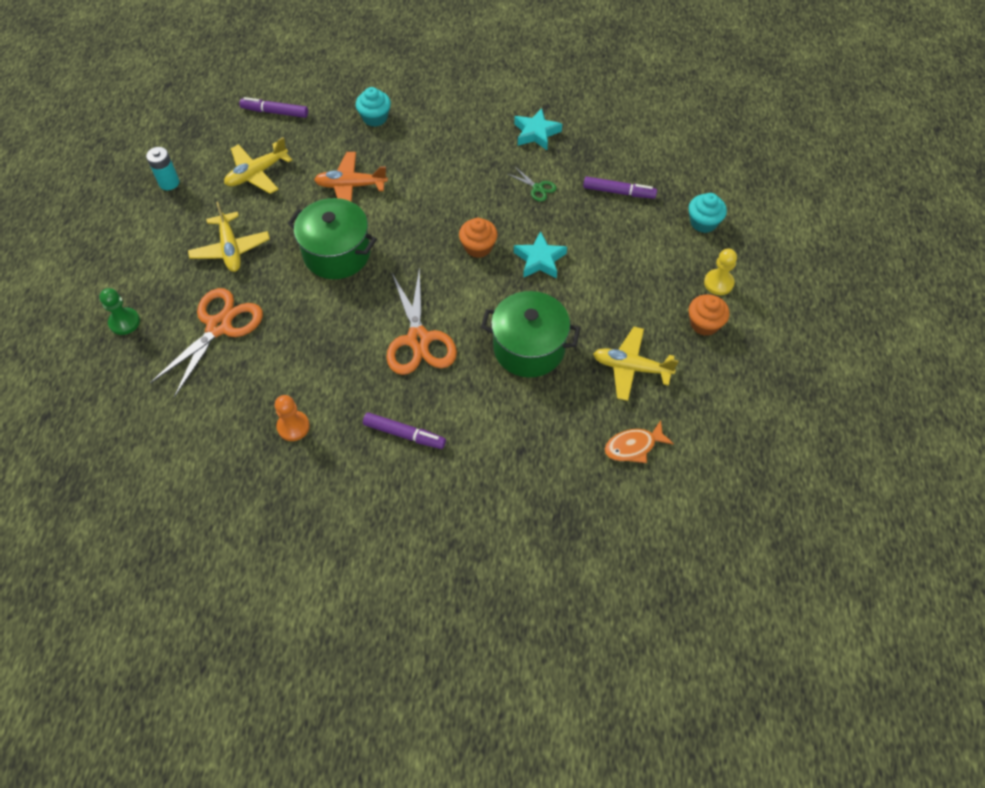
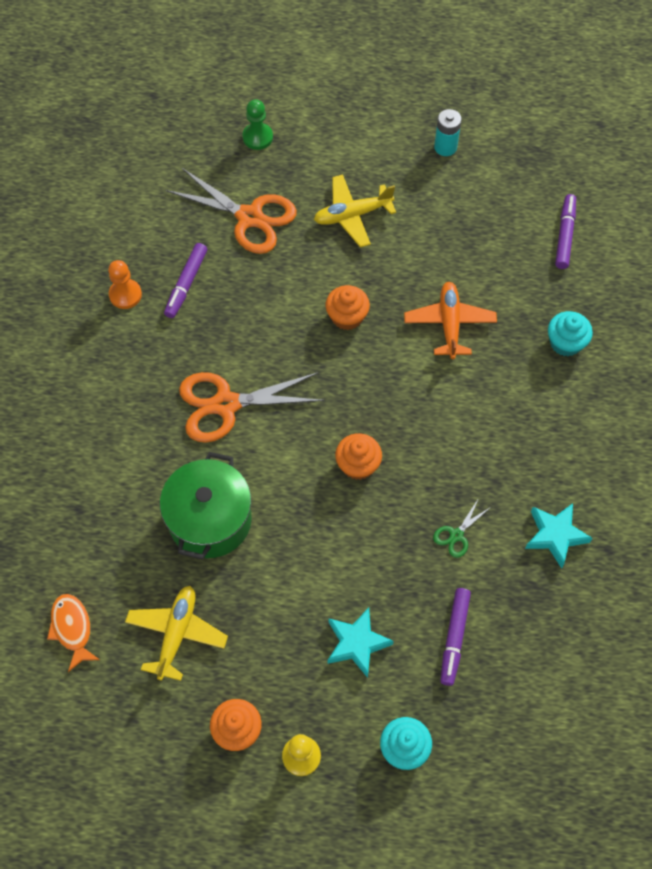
camera: 90 degrees right, 5 degrees up
yellow plane [224,137,292,194] -> none
green pot [287,198,377,279] -> orange cupcake [326,285,370,330]
purple marker [363,412,446,449] -> purple marker moved to [164,243,207,318]
turquoise star [514,231,567,279] -> turquoise star moved to [327,607,394,678]

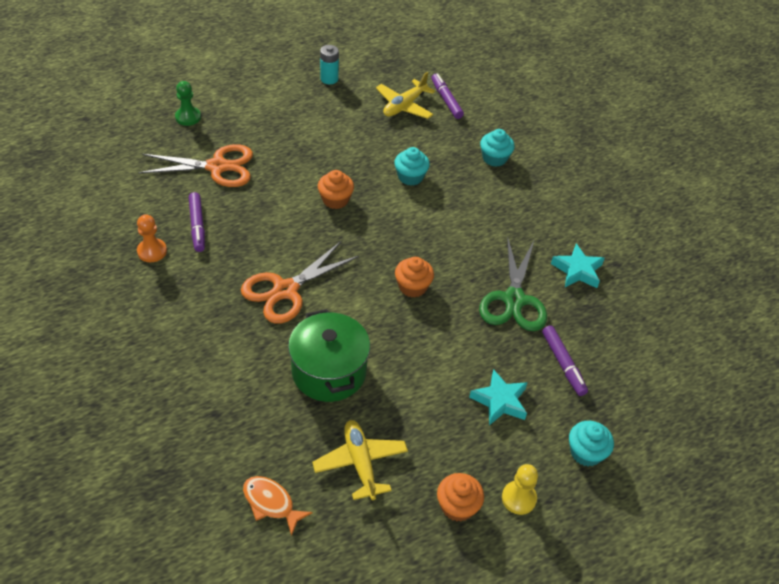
camera: 35 degrees left, 15 degrees down
yellow plane [314,174,396,247] -> yellow plane moved to [376,72,435,119]
orange plane [404,282,497,359] -> turquoise cupcake [394,147,430,186]
green scissors [433,498,491,558] -> green scissors [479,236,547,331], size x2.22

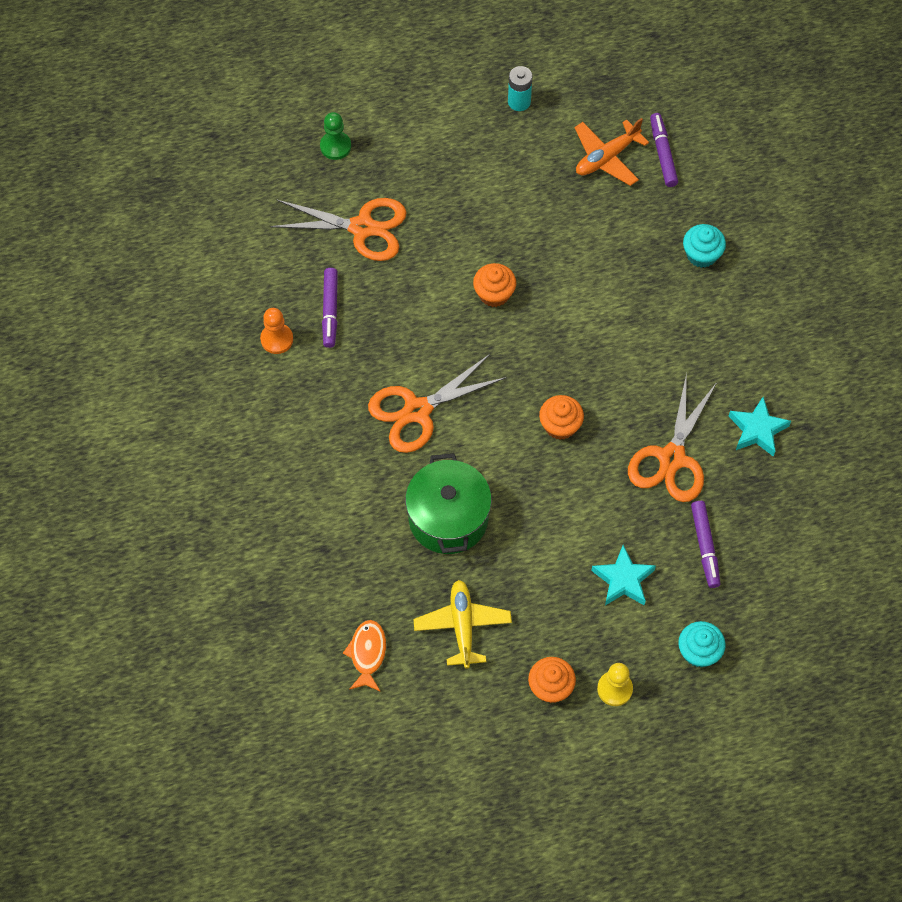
camera: 15 degrees right, 15 degrees up
orange fish [243,476,313,536] -> orange fish turned 45 degrees clockwise [343,620,386,692]
yellow plane [376,72,435,119] -> orange plane [574,118,649,186]
turquoise cupcake [394,147,430,186] -> none
green scissors [479,236,547,331] -> orange scissors [628,373,717,502]

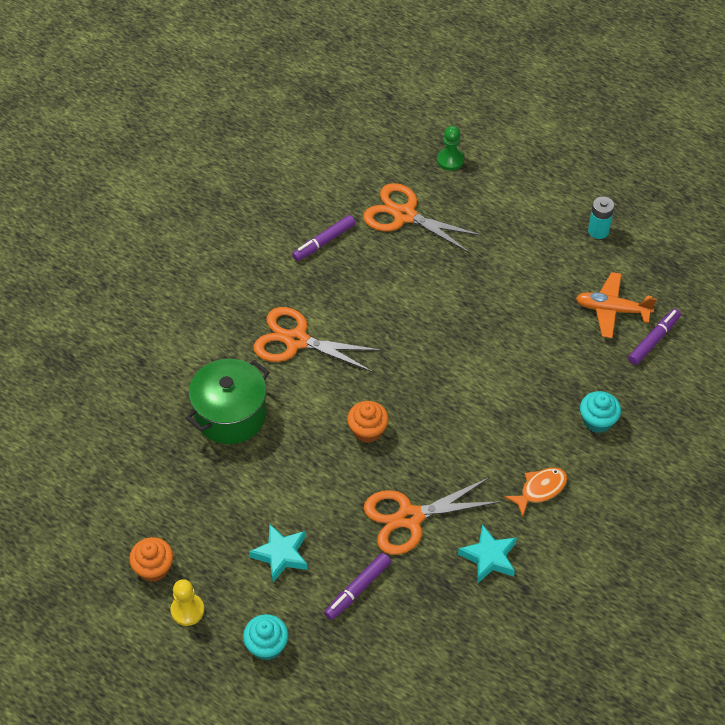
camera: 50 degrees right, 10 degrees down
orange pawn [260,308,293,354] -> none
orange scissors [270,198,407,261] -> orange scissors turned 150 degrees clockwise [363,183,482,253]
orange fish [343,620,386,692] -> orange fish moved to [505,467,567,517]
yellow plane [413,580,512,669] -> none
orange cupcake [473,263,516,307] -> none

